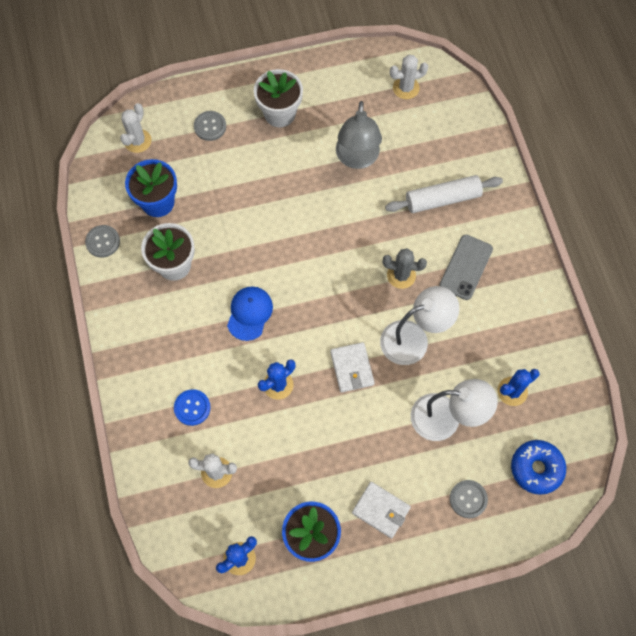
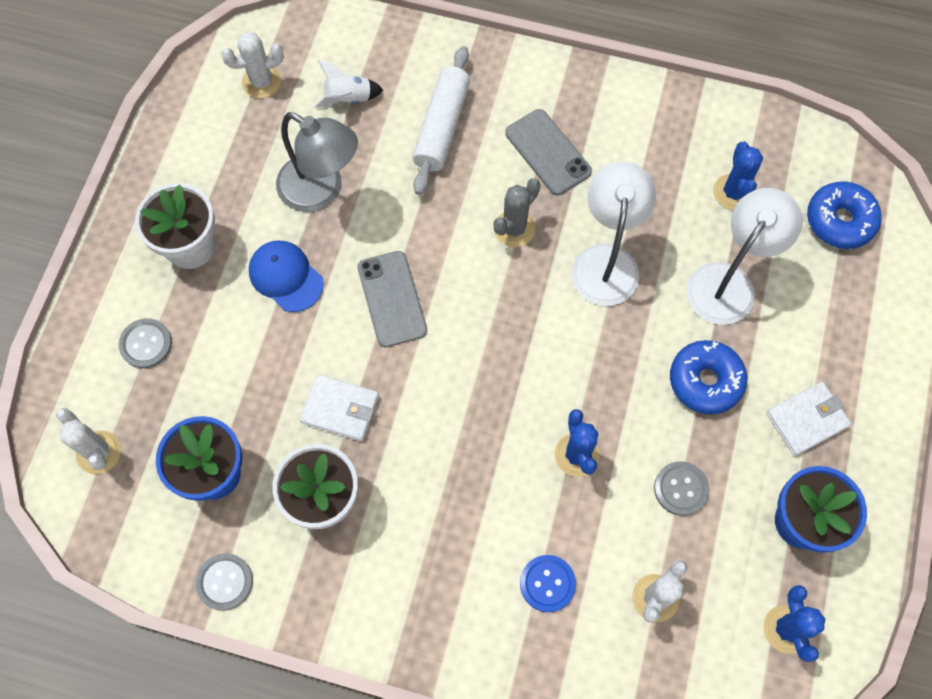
camera: 60 degrees left, 0 degrees up
blue cap [227,286,273,341] -> blue cap moved to [249,240,324,312]
white wallet [330,342,375,392] -> white wallet moved to [300,374,379,441]
white cactus [390,55,428,99] -> white cactus turned 60 degrees clockwise [221,32,284,99]
grey button [450,480,488,518] -> grey button moved to [654,461,710,516]
none -> white rocket [314,60,383,108]
none -> grey phone [357,251,427,347]
none -> blue donut [670,340,747,414]

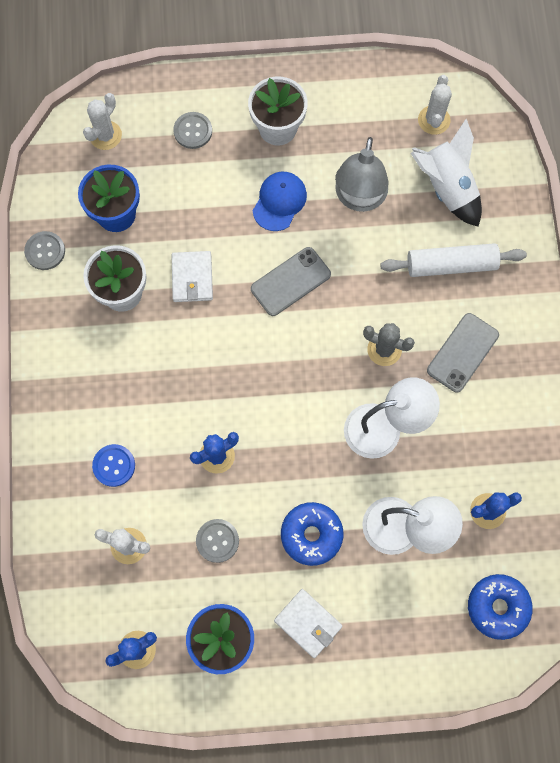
camera: 70 degrees right, 5 degrees up
white cactus [221,32,284,99] -> white cactus turned 45 degrees clockwise [418,75,452,135]
white rocket [314,60,383,108] -> white rocket [411,119,482,227], size x1.77

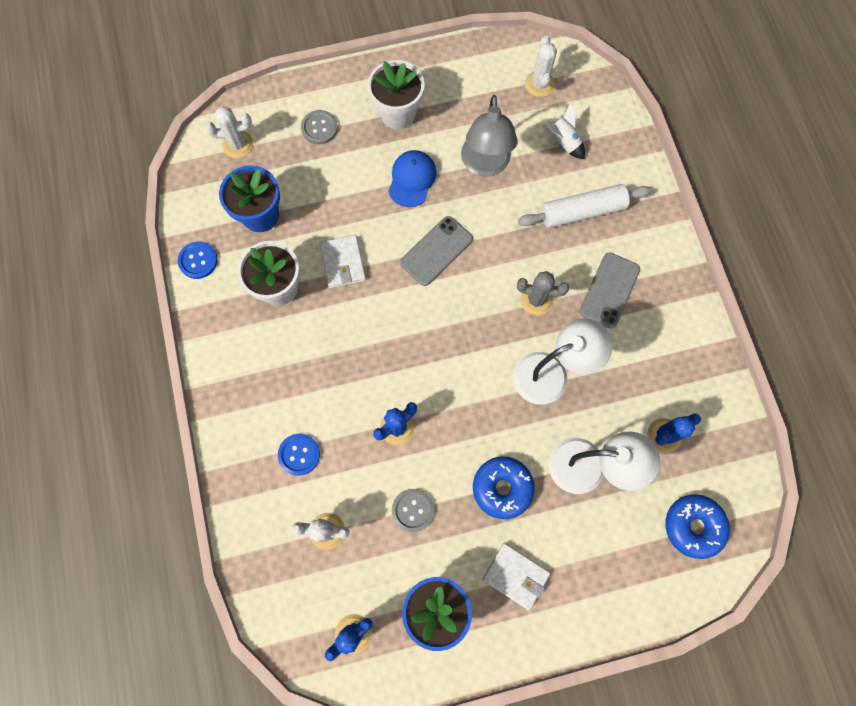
camera: 10 degrees left, 0 degrees up
grey button [24,231,65,270] -> blue button [178,242,218,279]
white cactus [83,93,122,150] -> white cactus turned 60 degrees clockwise [205,106,253,158]
white rocket [411,119,482,227] -> white rocket [542,103,585,159], size x0.57

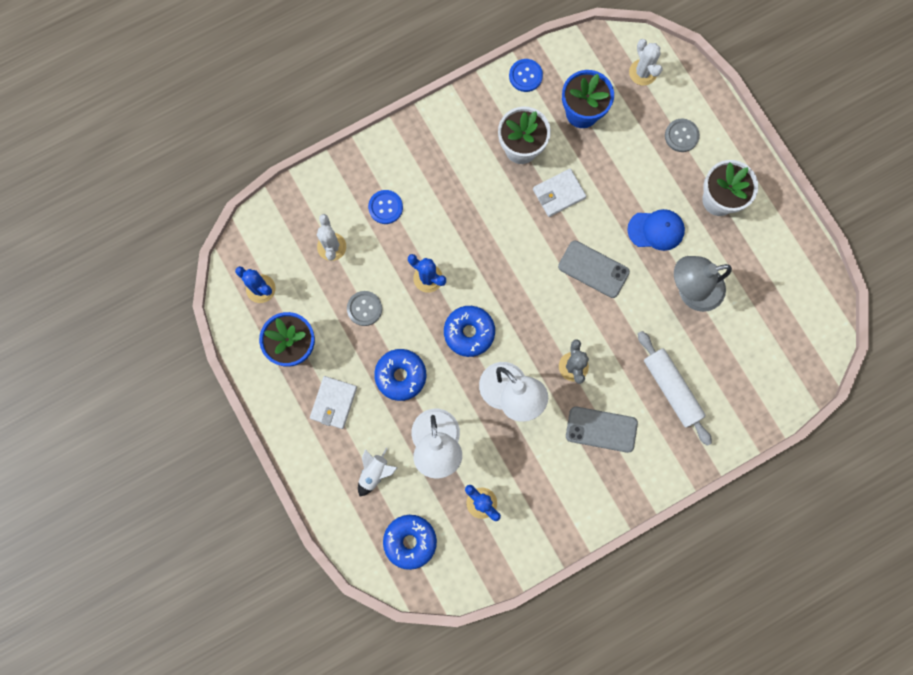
camera: 75 degrees right, 5 degrees up
white cactus [525,35,557,97] -> none
white rocket [542,103,585,159] -> white rocket moved to [358,448,398,496]
none -> blue donut [444,306,495,357]

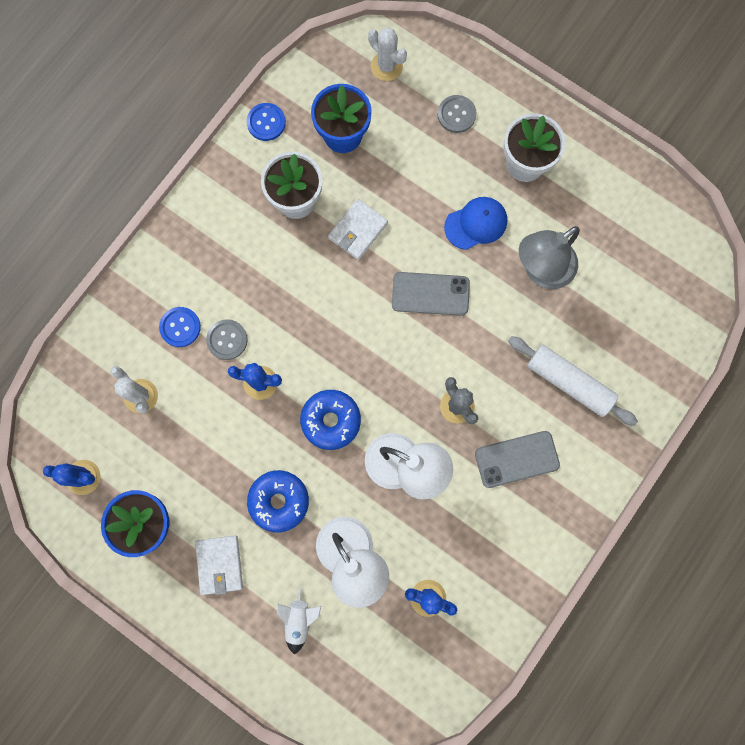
camera: 25 degrees left, 0 degrees up
grey button [347,291,382,326] -> grey button moved to [206,319,248,360]
blue donut [383,515,437,570] -> none

